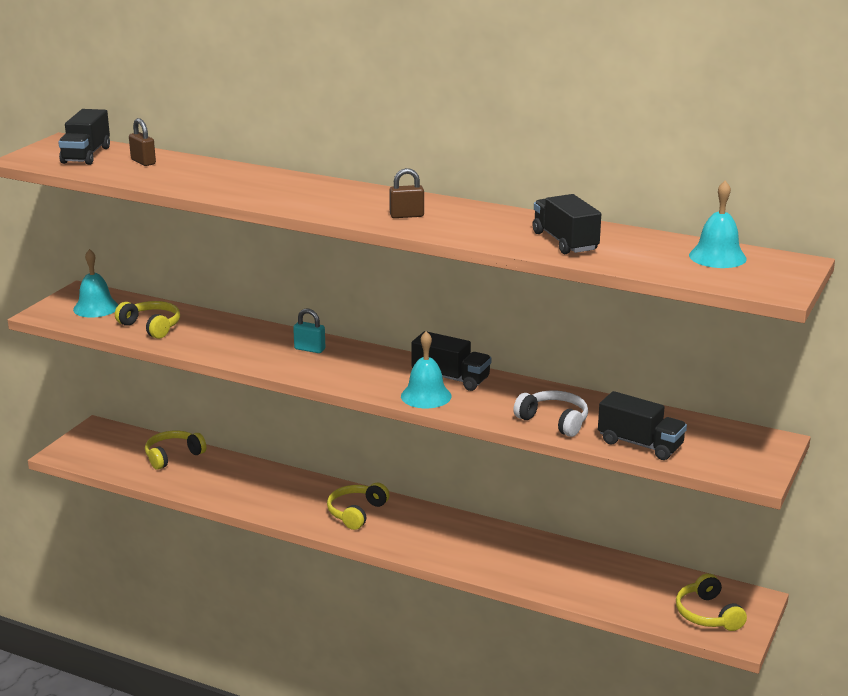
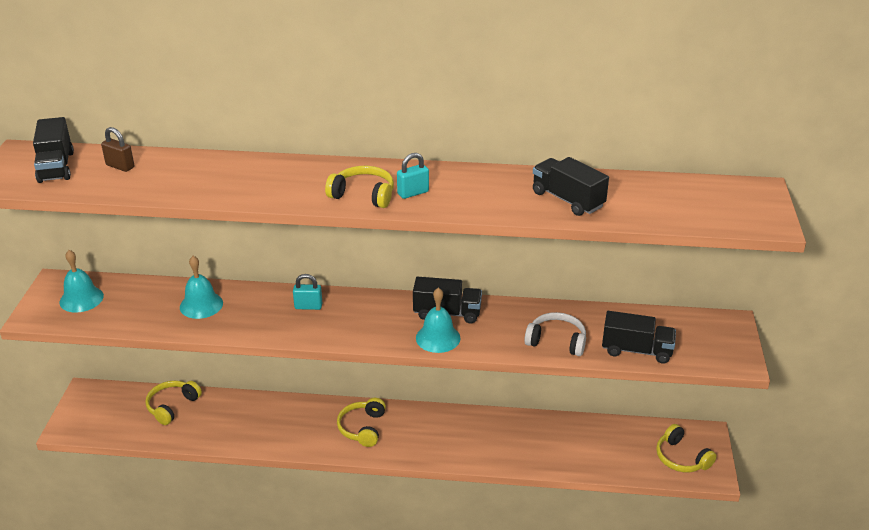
camera: 20 degrees left, 10 degrees up
yellow headphones [115,301,180,339] -> yellow headphones moved to [325,166,394,208]
brown padlock [389,168,424,218] -> turquoise padlock [397,153,429,199]
turquoise bell [689,180,747,268] -> turquoise bell moved to [180,256,223,319]

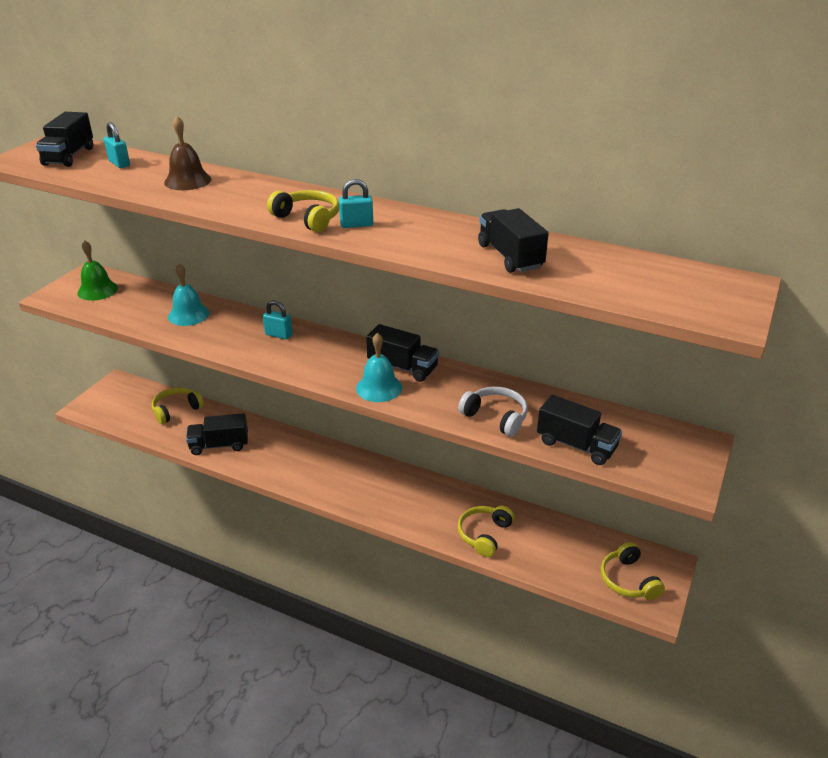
camera: 20 degrees right, 0 degrees up
turquoise bell [59,250,104,312] -> green bell [77,241,118,301]
brown padlock [101,127,134,172] -> turquoise padlock [104,122,130,168]
yellow headphones [337,398,386,447] -> yellow headphones moved to [458,506,514,557]
none -> brown bell [164,116,211,190]
none -> black truck [186,413,248,455]

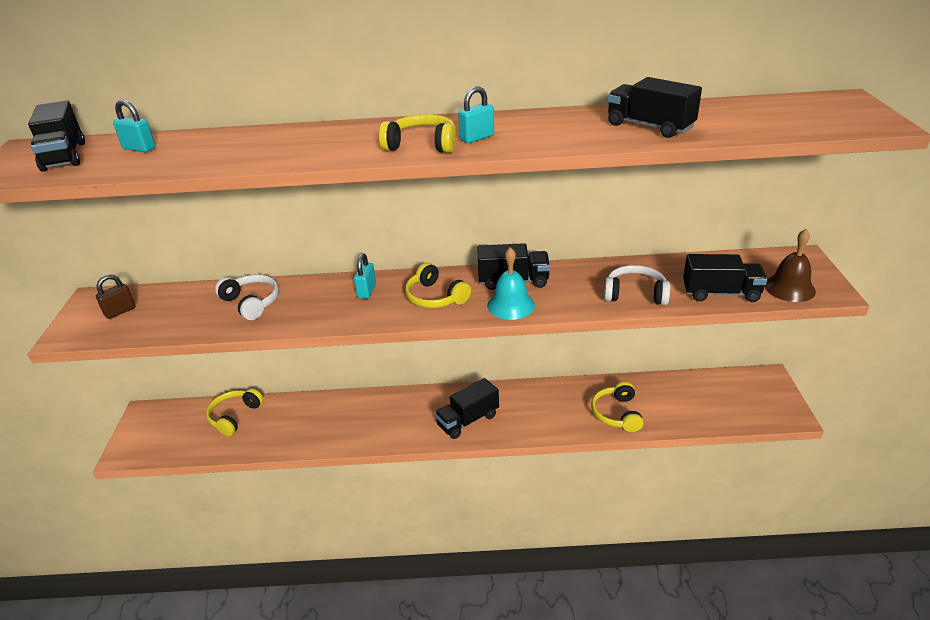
camera: 25 degrees left, 0 degrees up
green bell [77,241,118,301] -> brown padlock [96,274,136,319]
brown bell [164,116,211,190] -> brown bell moved to [764,229,816,302]
turquoise bell [168,263,210,326] -> white headphones [215,274,279,320]
black truck [186,413,248,455] -> black truck moved to [434,378,499,439]
turquoise padlock [263,300,293,340] -> turquoise padlock turned 75 degrees counterclockwise [354,253,376,299]
yellow headphones [601,542,665,600] -> yellow headphones moved to [405,263,471,308]

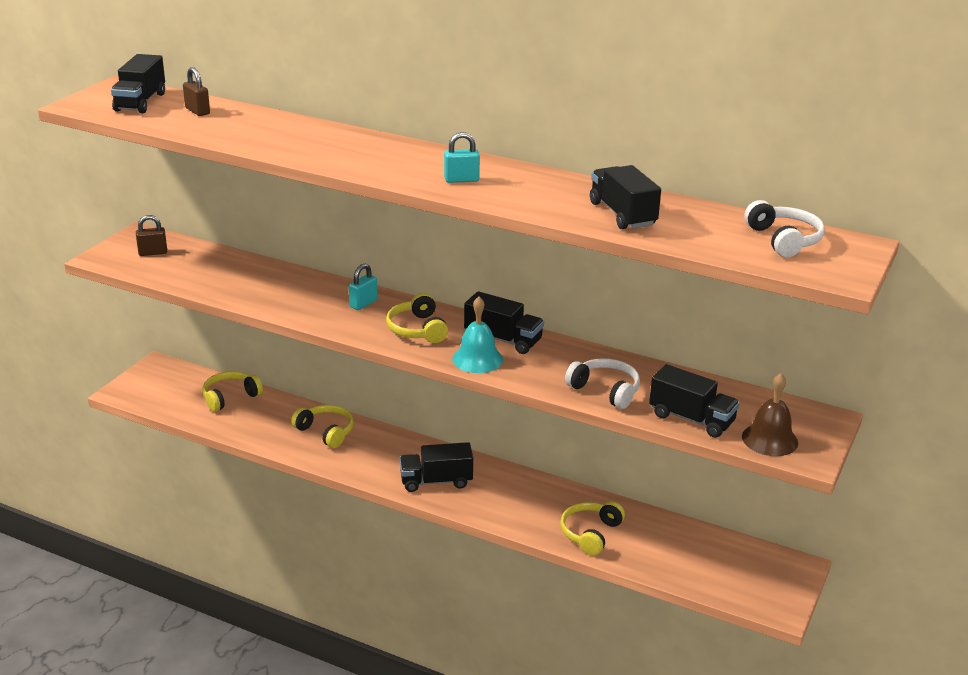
camera: 25 degrees right, 5 degrees down
turquoise padlock [113,100,155,152] -> brown padlock [183,67,210,116]
white headphones [215,274,279,320] -> white headphones moved to [744,200,825,257]
yellow headphones [379,114,456,153] -> yellow headphones moved to [291,405,354,448]

